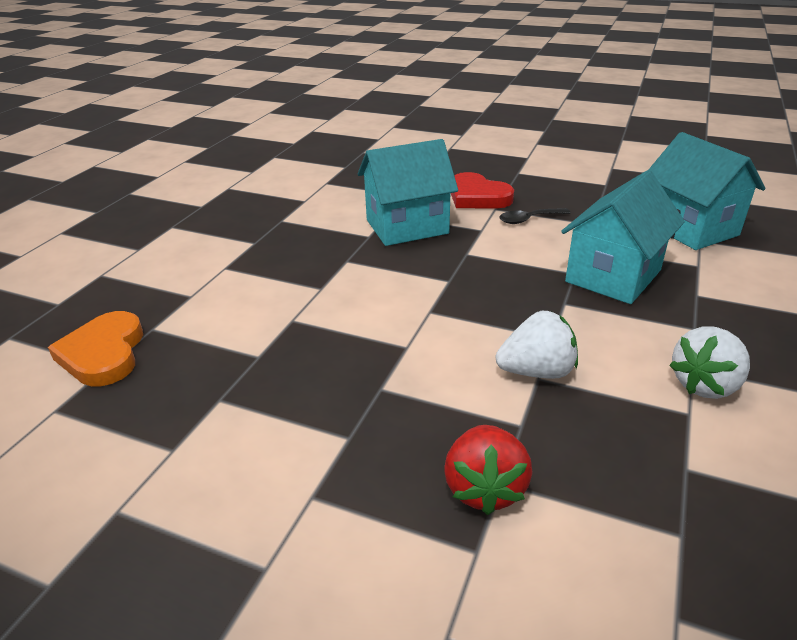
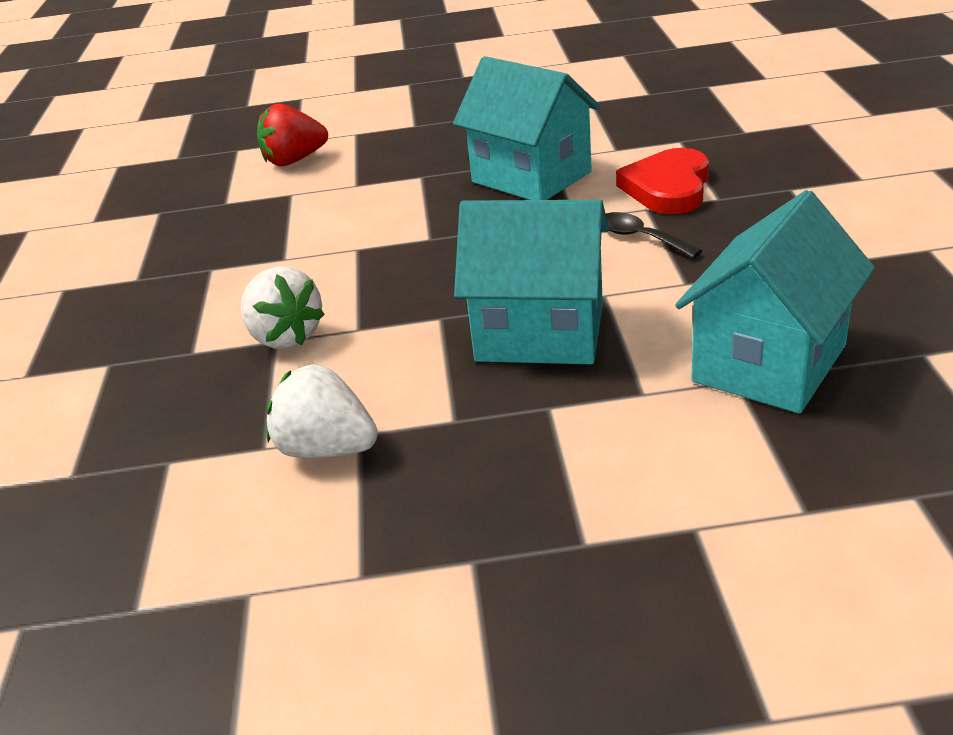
camera: 65 degrees right, 0 degrees up
orange heart [48,311,143,386] -> none
red strawberry [444,425,533,515] -> red strawberry moved to [257,104,328,166]

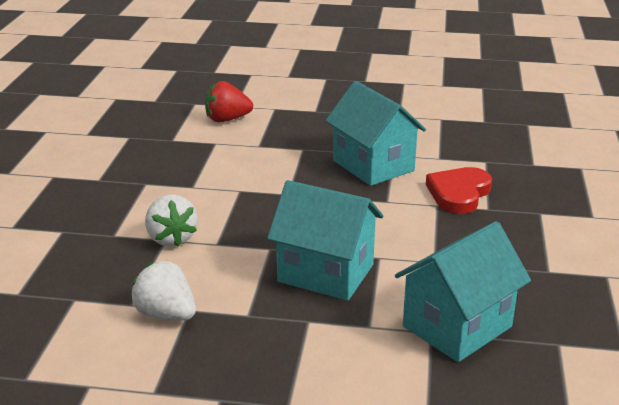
camera: 10 degrees right, 5 degrees down
black spoon [606,212,702,258] -> none

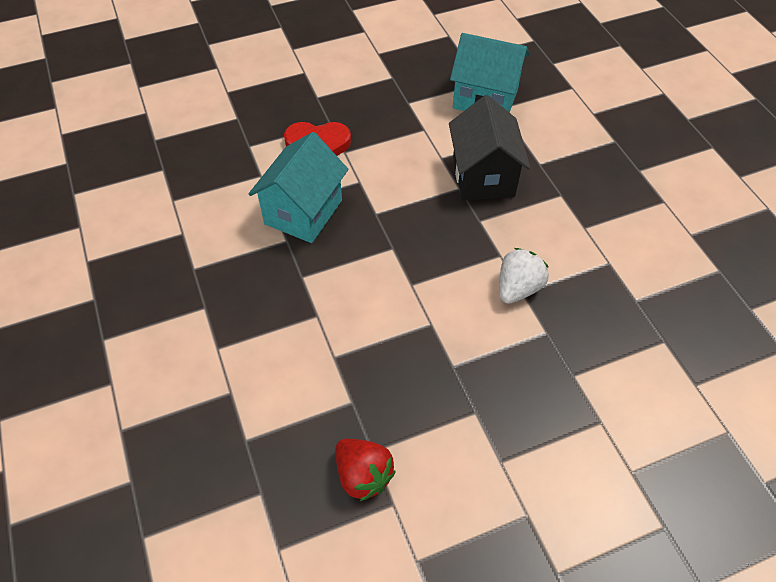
camera: 120 degrees left, 25 degrees up
white strawberry [131,261,196,321] -> none
red strawberry [205,81,253,122] -> red strawberry moved to [335,439,396,501]
turquoise house [267,180,383,301] -> black house [449,95,530,201]

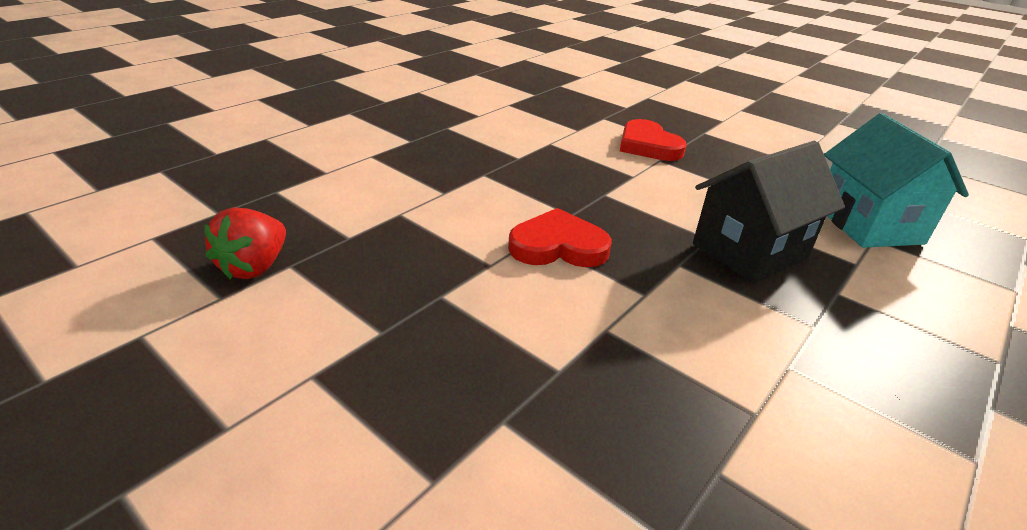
camera: 60 degrees right, 20 degrees down
turquoise house [249,132,349,243] -> none
white strawberry [499,248,549,304] -> none
none -> red heart [508,208,612,267]

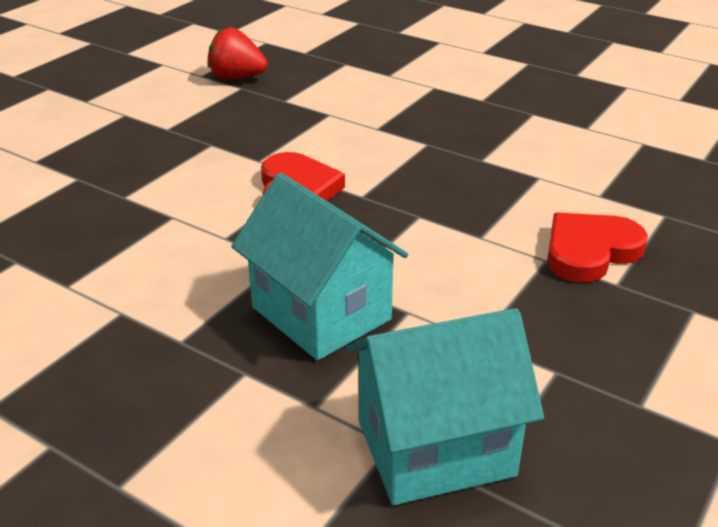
camera: 85 degrees right, 0 degrees up
black house [693,141,845,284] -> turquoise house [231,173,408,360]

